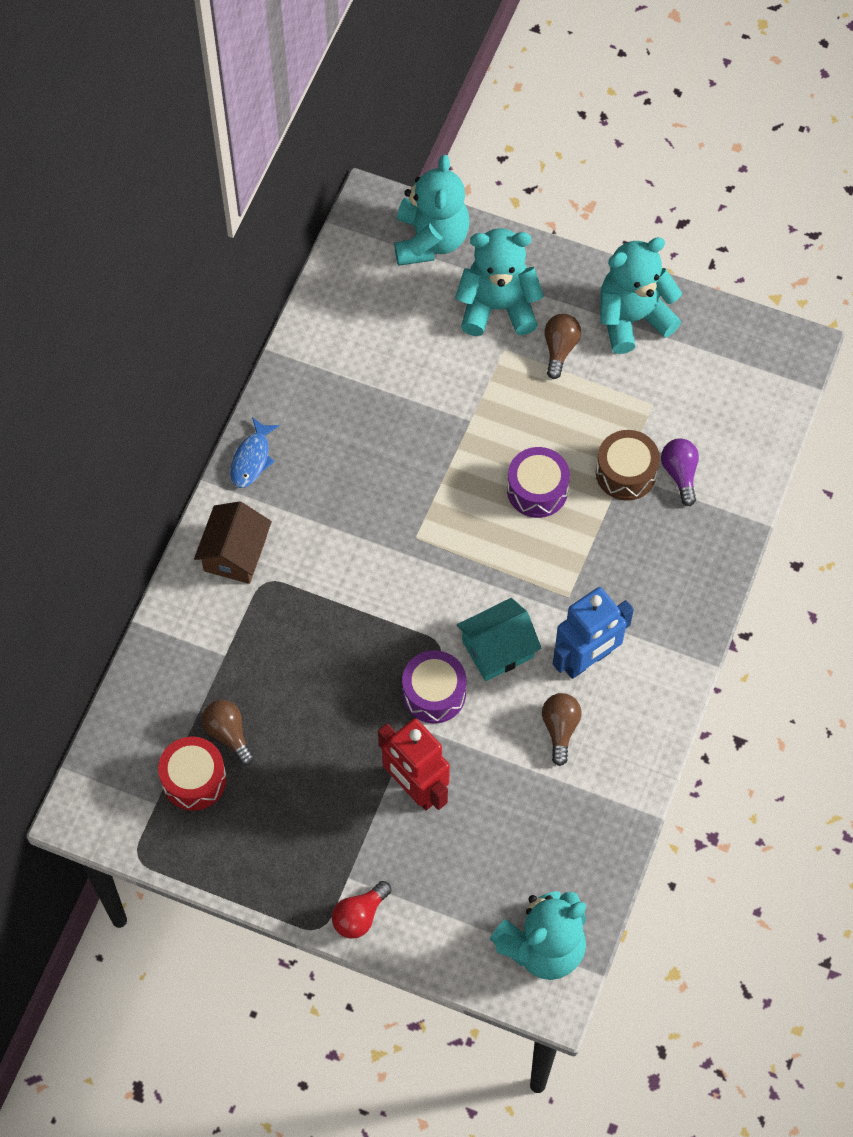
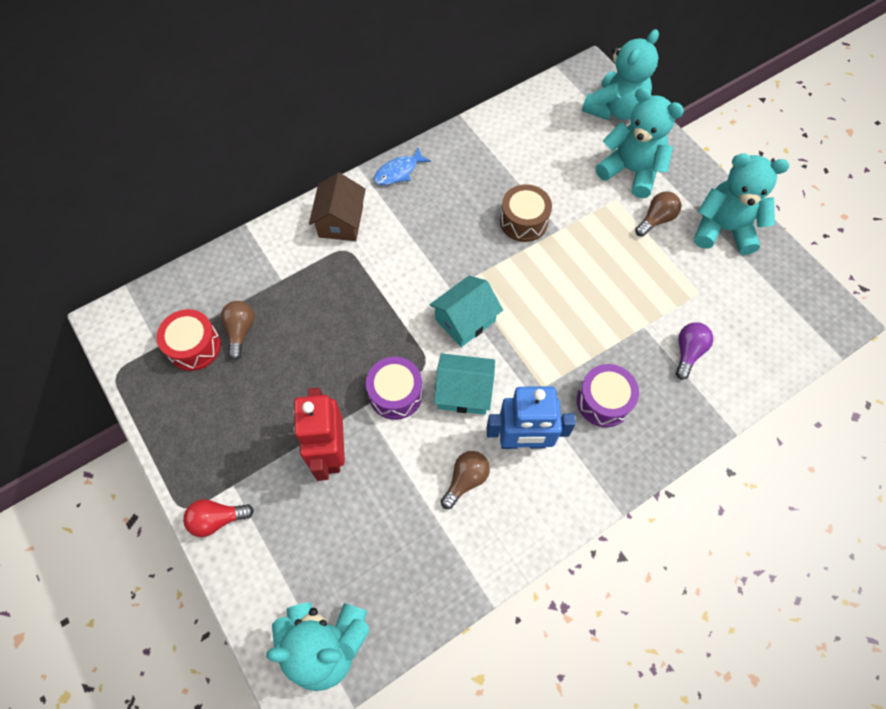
camera: 35 degrees right, 0 degrees up
brown house [194,501,272,584] -> brown house turned 45 degrees counterclockwise [309,173,366,241]
purple drum [507,447,570,518] -> purple drum moved to [577,364,639,427]
brown drum [596,430,660,501] -> brown drum moved to [500,184,552,242]
none -> turquoise house [429,275,503,347]

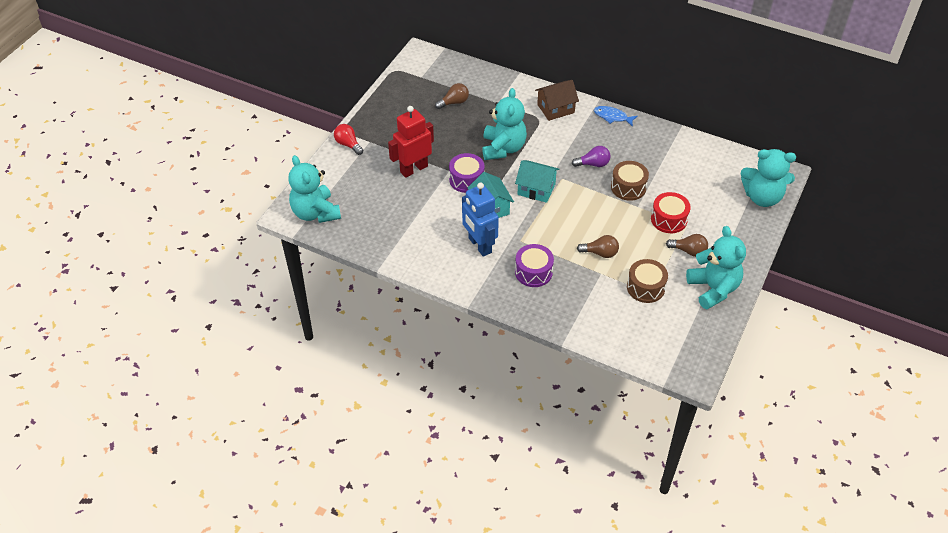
camera: 60 degrees right, 15 degrees down
red drum [156,309,221,371] -> red drum moved to [651,192,691,233]
brown light bulb [441,451,490,509] -> brown light bulb moved to [577,235,619,258]
turquoise teddy bear [596,87,684,198] -> turquoise teddy bear moved to [482,88,527,160]
purple light bulb [676,322,713,379] -> purple light bulb moved to [572,146,611,167]
none -> brown drum [627,259,668,303]

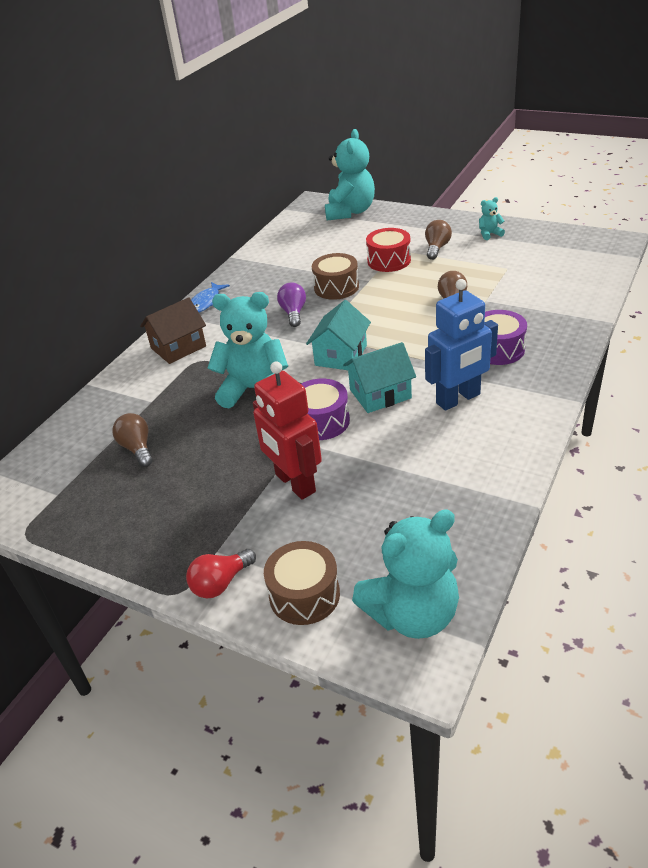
camera: 85 degrees left, 10 degrees down
brown house [535,80,579,121] -> brown house turned 75 degrees clockwise [140,297,206,364]
brown drum [627,259,668,303] -> brown drum moved to [264,541,340,625]
turquoise teddy bear [686,226,746,310] -> turquoise teddy bear [479,197,505,240], size x0.43

